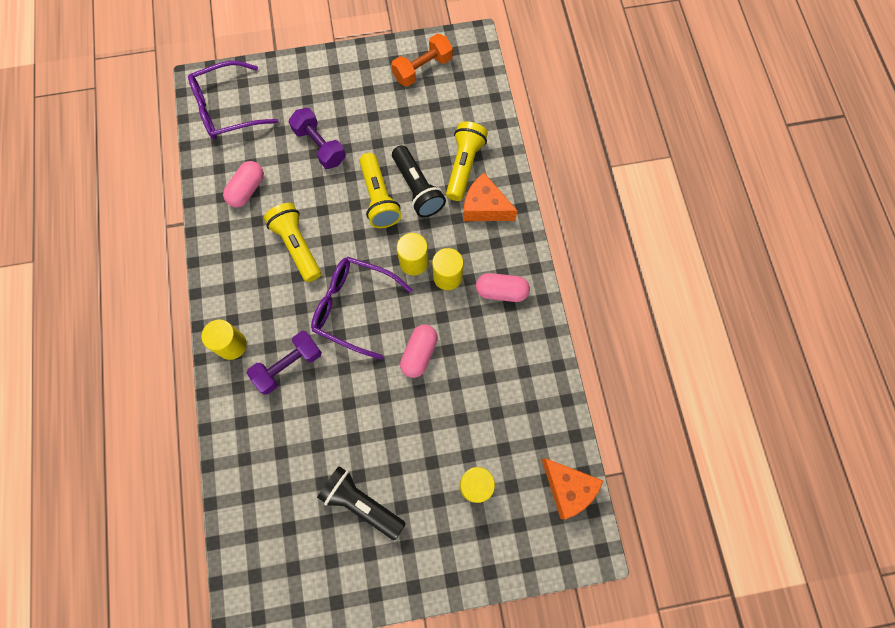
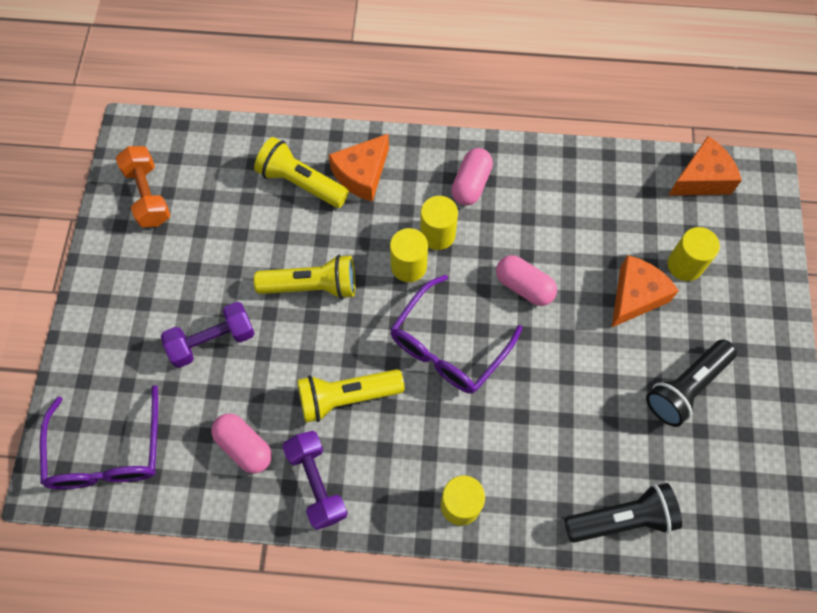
camera: 75 degrees left, 5 degrees down
purple dumbbell [247,331,322,394] -> purple dumbbell moved to [282,431,348,530]
black flashlight [392,145,446,218] -> black flashlight moved to [564,483,682,543]
none -> orange cheese [612,255,679,327]

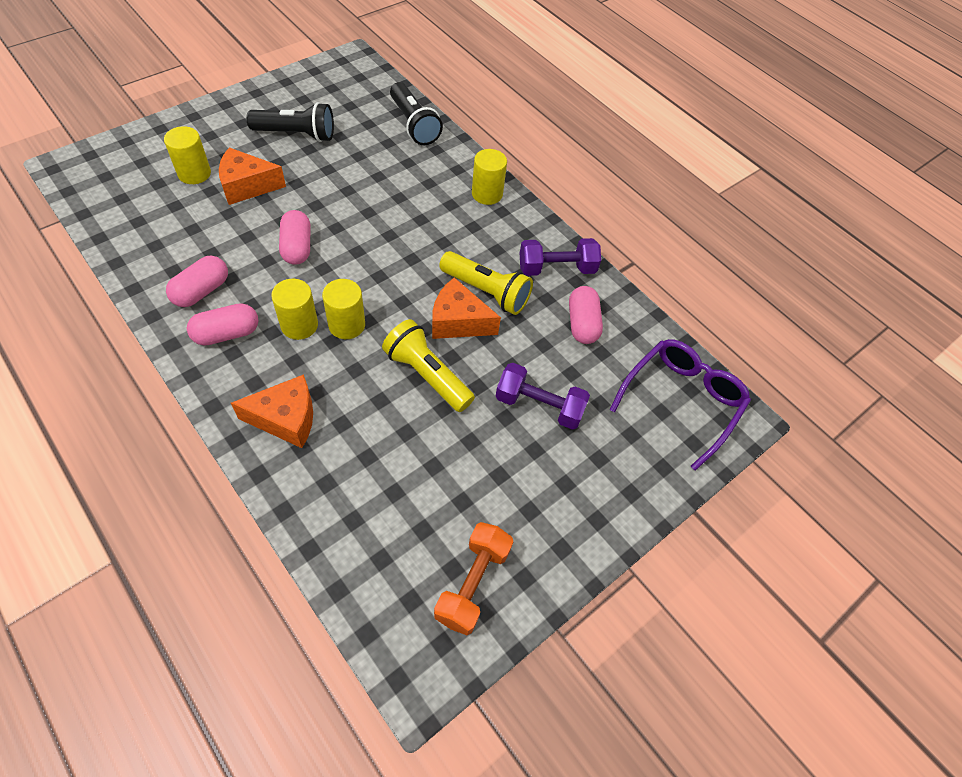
camera: 140 degrees left, 10 degrees down
yellow flashlight [254,137,349,208] -> none
purple dumbbell [282,431,348,530] -> purple dumbbell turned 60 degrees clockwise [520,238,601,276]
purple glasses [390,275,522,394] -> none
black flashlight [564,483,682,543] -> black flashlight turned 150 degrees counterclockwise [390,82,443,145]
orange cheese [669,136,742,195] -> orange cheese moved to [432,278,501,339]
none -> pink capsule [166,256,228,307]

